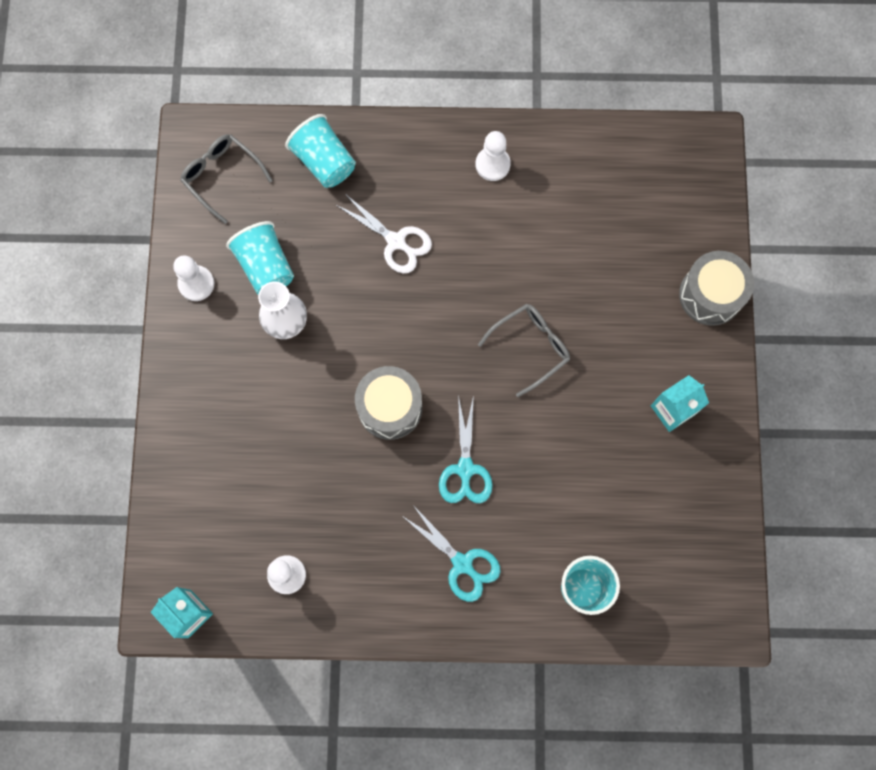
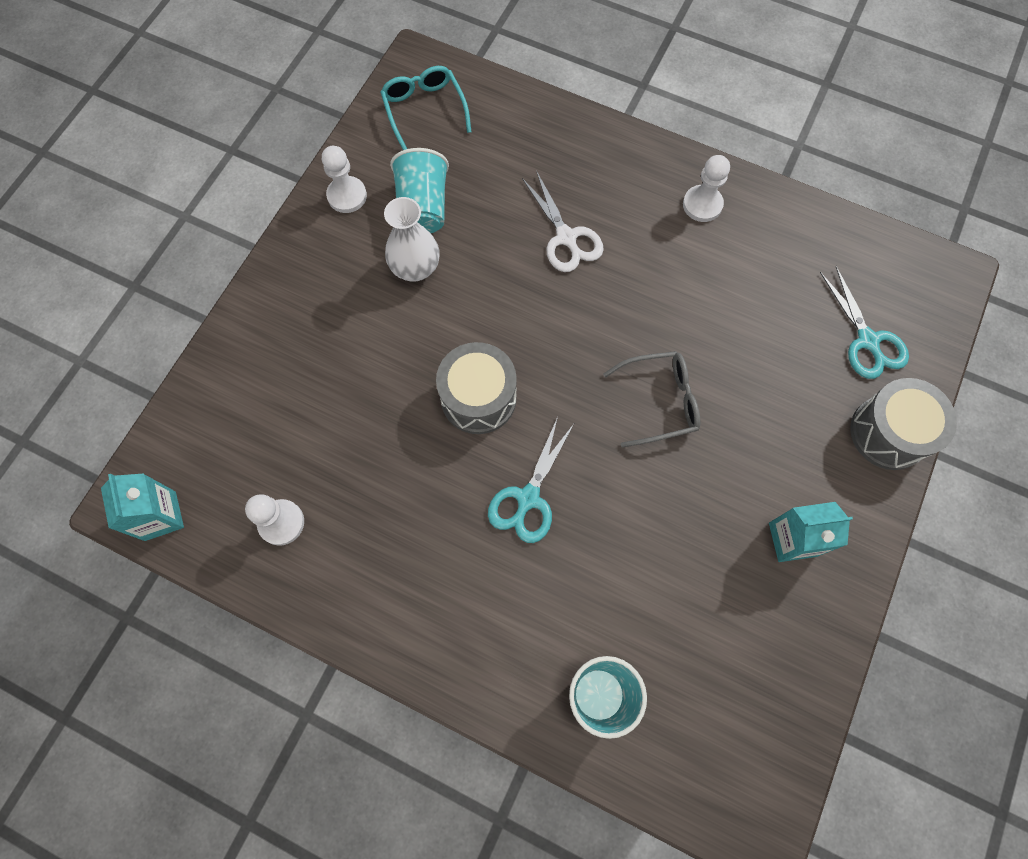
camera: 25 degrees right, 5 degrees down
grey glasses [180,134,273,224] -> turquoise glasses [380,66,471,150]
turquoise cup [285,114,356,188] -> none
turquoise scissors [402,505,500,602] -> turquoise scissors moved to [820,266,909,379]

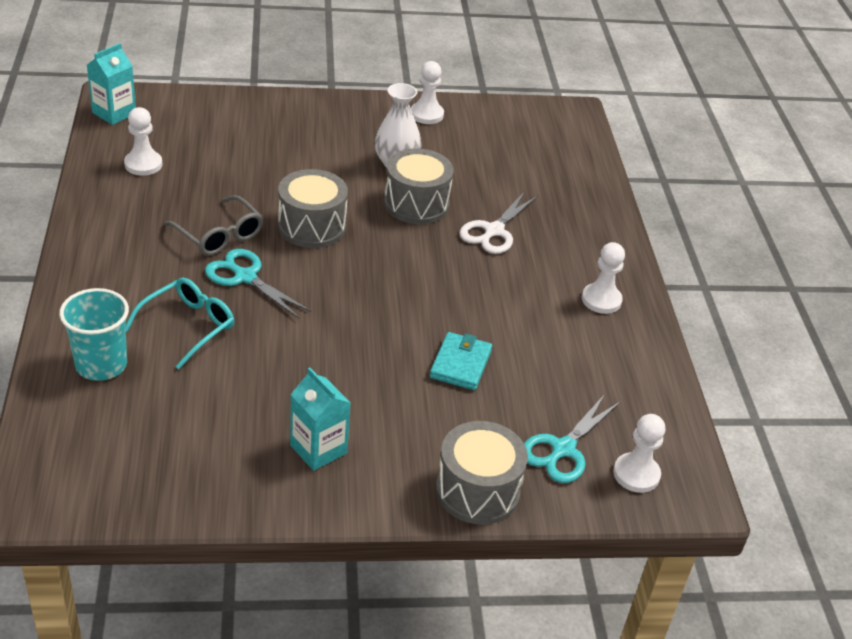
camera: 55 degrees right, 30 degrees down
turquoise glasses [380,66,471,150] -> turquoise glasses moved to [125,277,234,369]
turquoise cup [390,148,449,233] -> none
turquoise scissors [488,417,574,543] -> turquoise scissors turned 45 degrees clockwise [205,249,311,318]
grey glasses [603,351,701,448] -> grey glasses moved to [164,195,264,256]
none -> grey drum [384,148,454,224]
none -> turquoise wallet [430,332,492,390]
none -> white pawn [613,414,666,493]

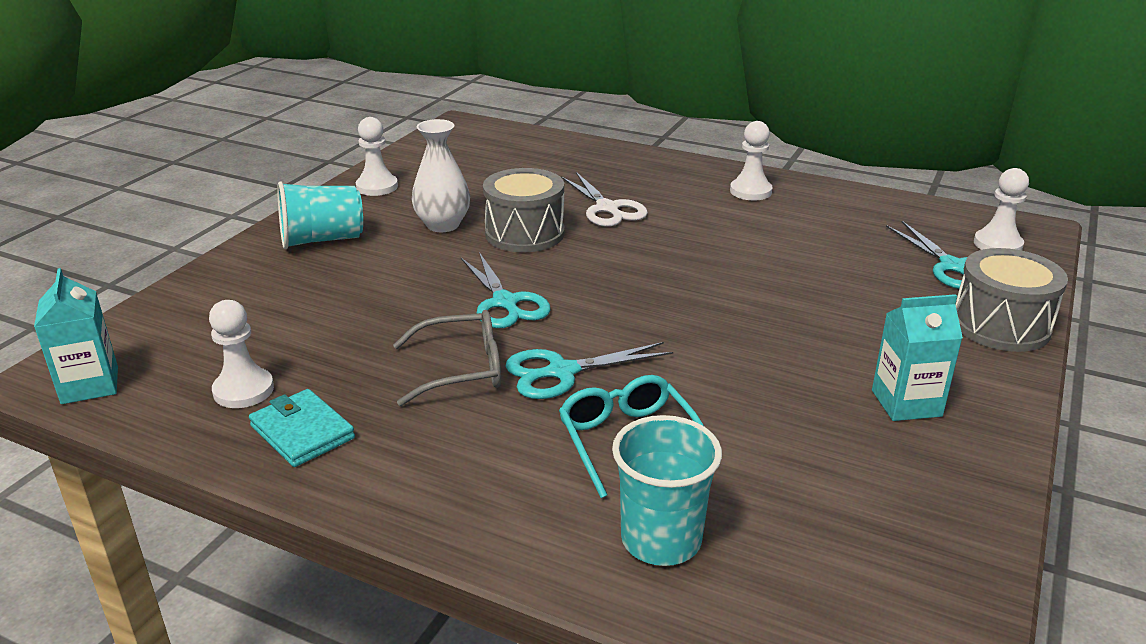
camera: 55 degrees left, 10 degrees down
grey drum [278,169,348,248] -> turquoise scissors [461,252,550,328]
turquoise wallet [430,332,492,390] -> turquoise wallet moved to [249,389,355,467]
none -> turquoise cup [277,181,363,249]

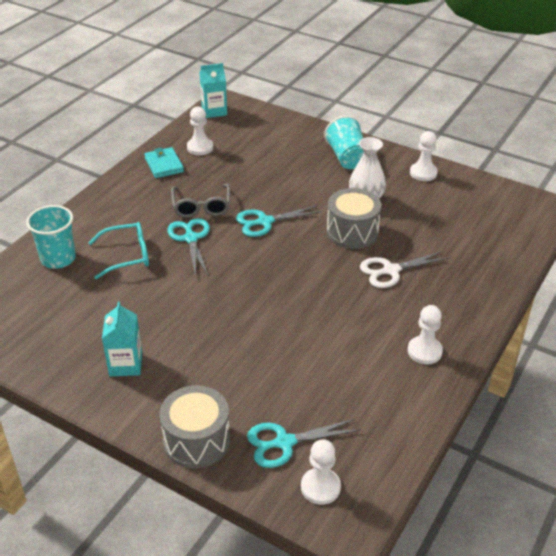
camera: 95 degrees right, 10 degrees up
turquoise wallet [249,389,355,467] -> turquoise wallet turned 75 degrees counterclockwise [144,147,184,178]

